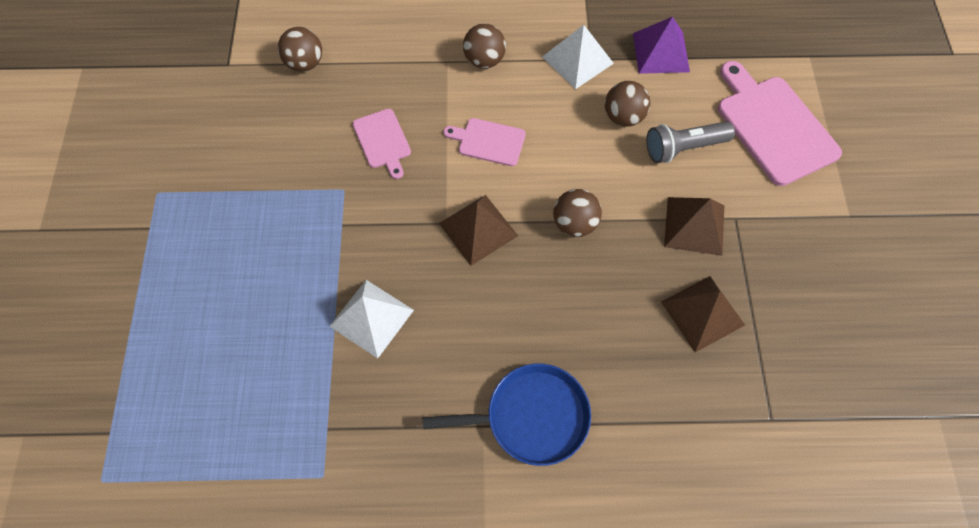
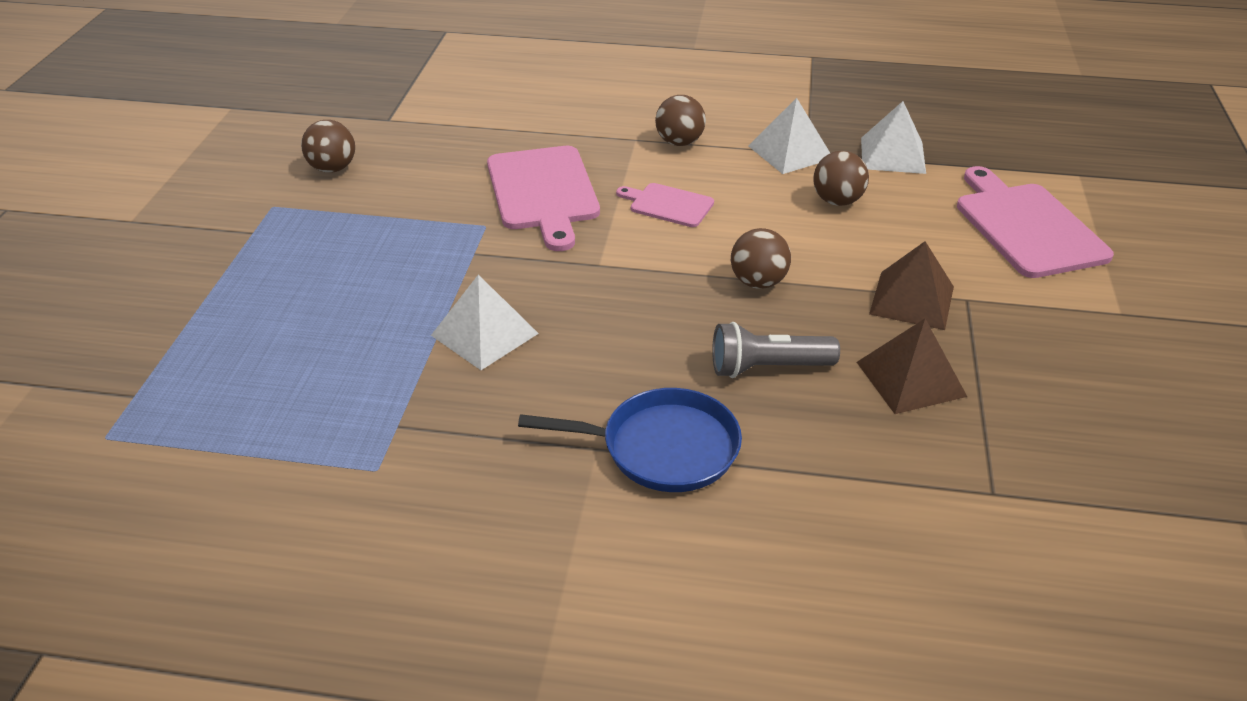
camera: 10 degrees right, 25 degrees down
brown ball [278,27,322,72] -> brown ball moved to [301,120,355,173]
pink cutting board [352,109,411,179] -> pink cutting board [487,146,600,251], size x1.84
brown pyramid [439,195,518,266] -> none
purple pyramid [633,17,690,74] -> white pyramid [861,101,926,174]
grey flashlight [646,121,735,163] -> grey flashlight moved to [712,322,840,378]

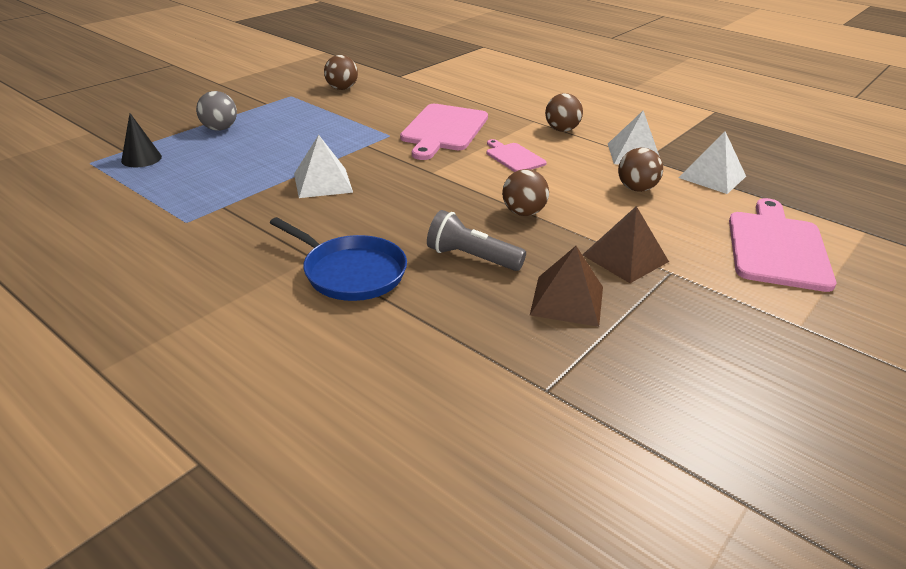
camera: 30 degrees right, 5 degrees down
none -> black cone [121,113,162,167]
none -> grey ball [196,91,237,131]

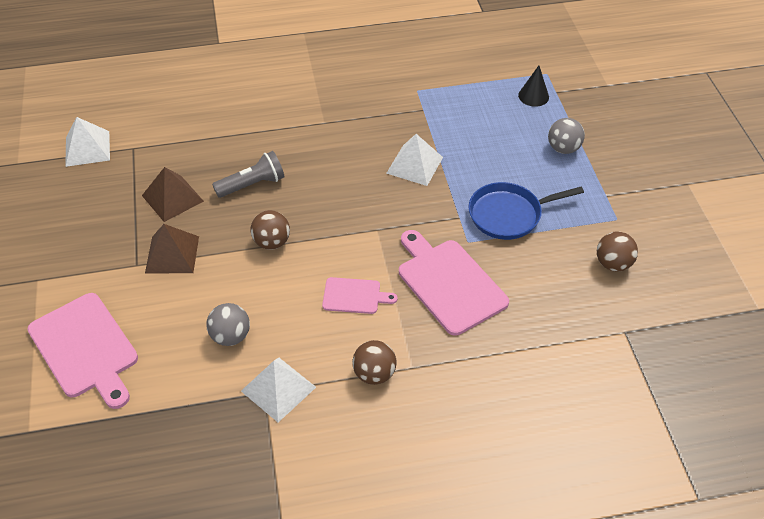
camera: 130 degrees right, 15 degrees up
blue pan [270,217,407,301] -> blue pan moved to [468,182,584,240]
brown ball [618,148,663,192] -> grey ball [206,303,250,346]
white pyramid [679,131,746,194] -> white pyramid moved to [65,117,110,167]

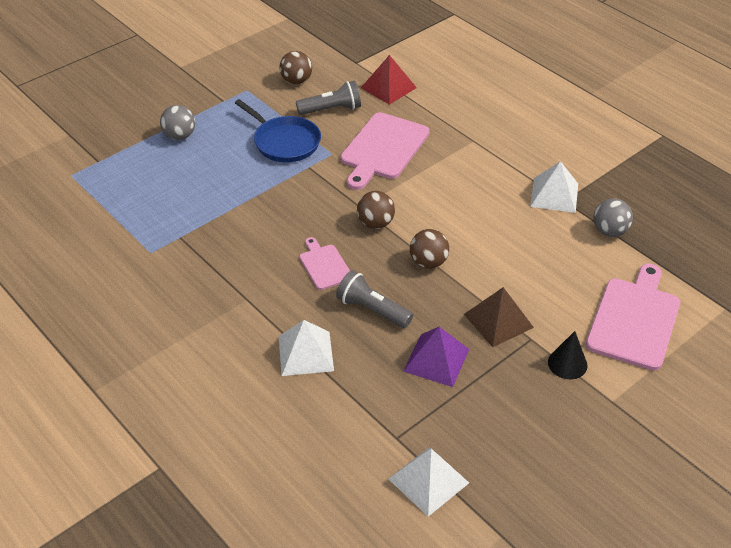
camera: 120 degrees left, 5 degrees down
brown pyramid [142,167,204,222] -> purple pyramid [403,327,469,387]
grey ball [206,303,250,346] -> grey ball moved to [593,198,633,237]
pink cutting board [322,277,398,314] -> pink cutting board moved to [299,237,350,290]
brown ball [352,340,396,385] -> brown ball moved to [357,191,395,229]
white pyramid [386,134,443,186] -> white pyramid moved to [279,320,334,376]
black cone [518,66,549,107] -> black cone moved to [548,331,588,379]
none -> grey flashlight [296,81,361,115]
none -> red pyramid [361,55,417,105]

